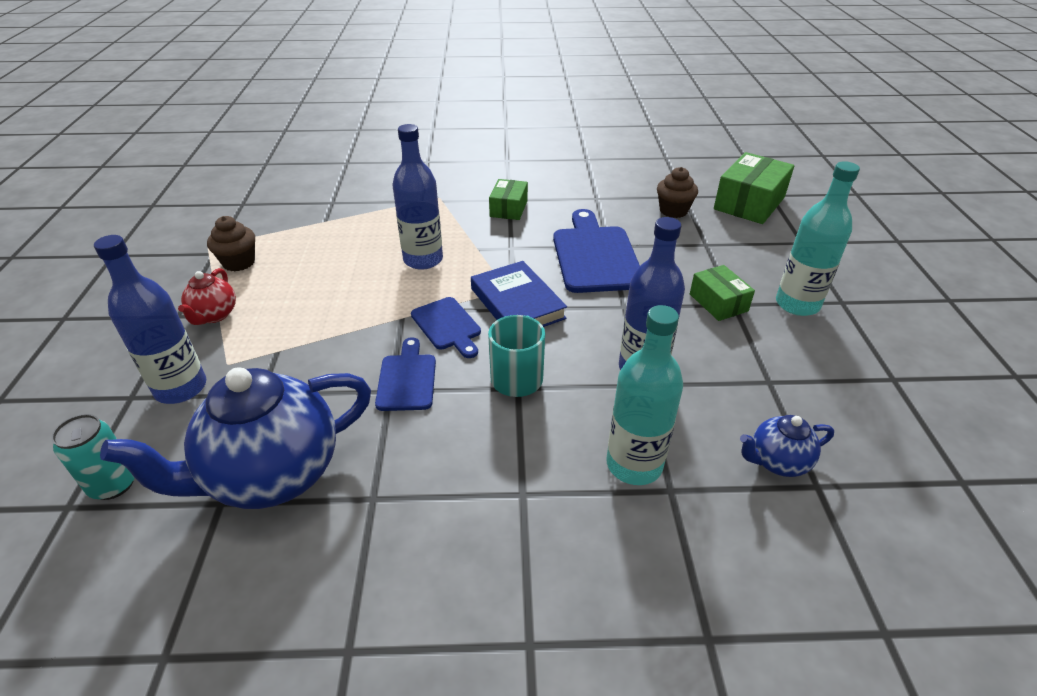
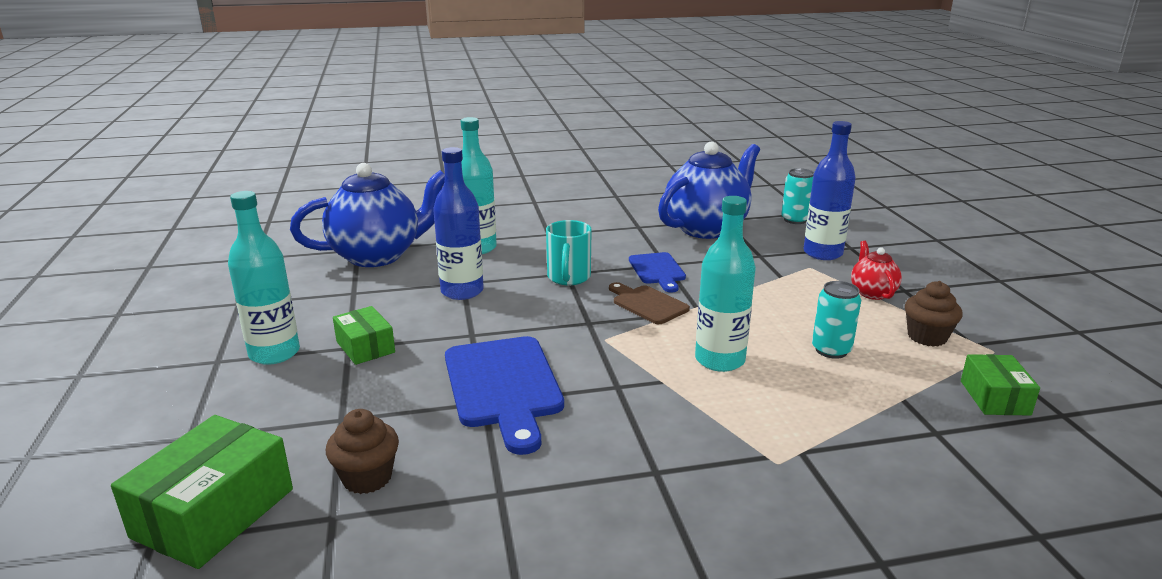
camera: 170 degrees right, 15 degrees down
blue bottle [392,124,443,270] -> turquoise bottle [695,196,756,372]
blue cutting board [411,297,481,358] -> brown cutting board [609,282,690,324]
blue book [471,261,567,327] -> none
green box [489,179,528,220] -> green box moved to [961,354,1040,416]
blue teapot [740,415,834,477] -> blue teapot [290,163,445,267], size x2.12
none -> turquoise can [812,281,861,359]

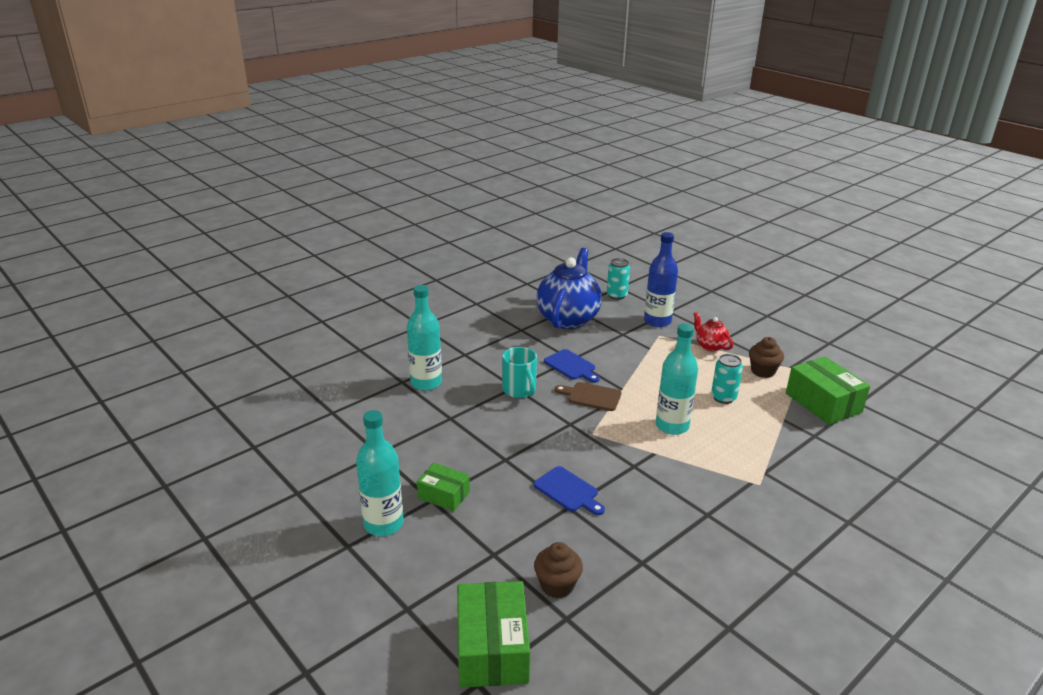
camera: 30 degrees left, 5 degrees up
blue teapot [290,163,445,267] -> none
blue bottle [433,147,484,300] -> none
blue cutting board [445,336,564,455] -> blue cutting board [534,466,605,515], size x0.57
green box [961,354,1040,416] -> green box [786,356,870,425], size x1.68

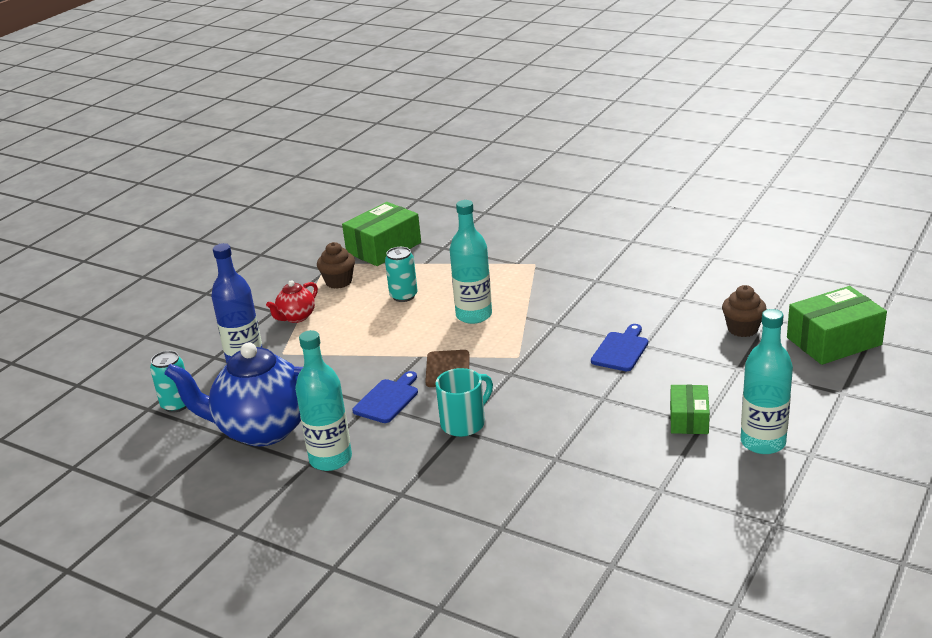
camera: 105 degrees left, 0 degrees up
turquoise bottle [407,285,442,391] -> turquoise bottle moved to [295,330,352,471]

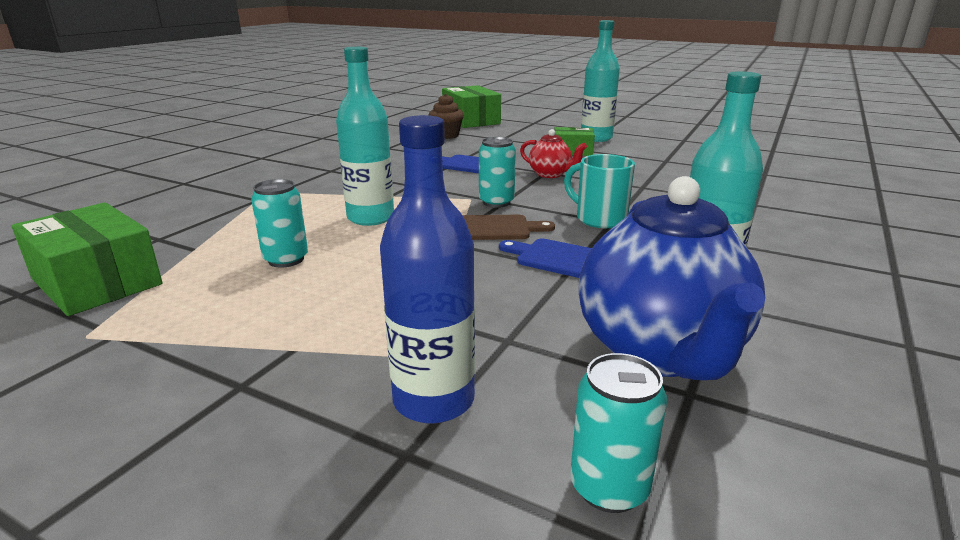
camera: 95 degrees left, 5 degrees down
red teapot [266,280,318,323] -> red teapot moved to [520,129,587,178]
brown cupcake [317,242,355,289] -> none
none -> turquoise can [479,137,516,208]

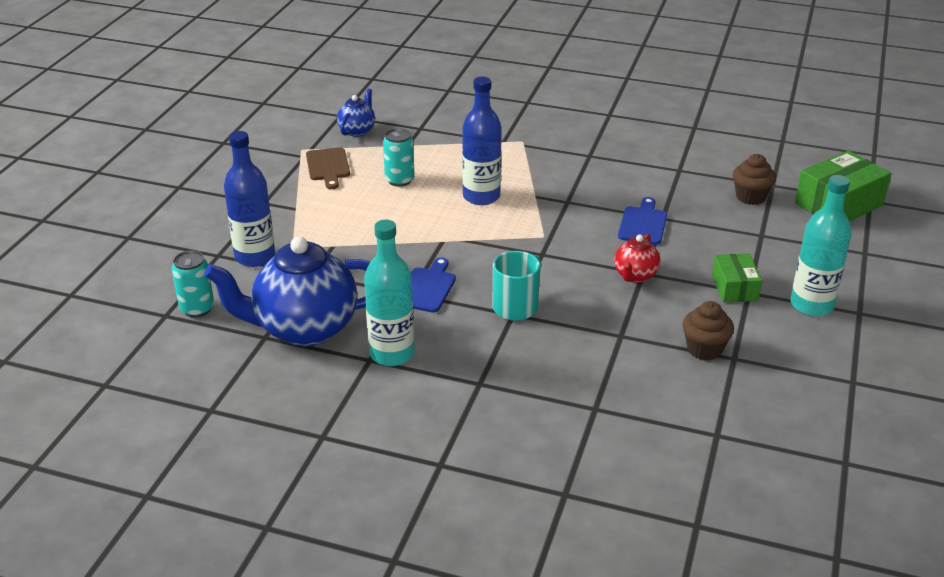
camera: 80 degrees right, 10 degrees up
green box [12,202,163,316] -> blue teapot [337,88,375,137]
turquoise bottle [336,47,394,226] -> blue bottle [462,77,502,205]
brown cutting board [463,215,555,240] -> brown cutting board moved to [306,148,350,189]
turquoise can [479,137,516,208] -> none
none -> brown cupcake [682,301,734,360]

